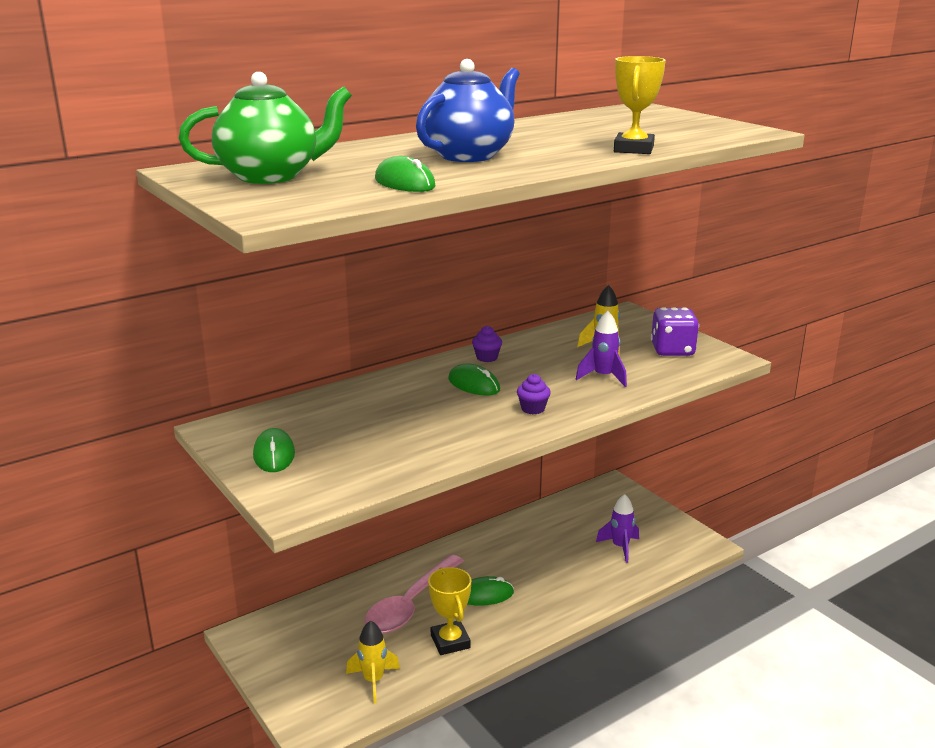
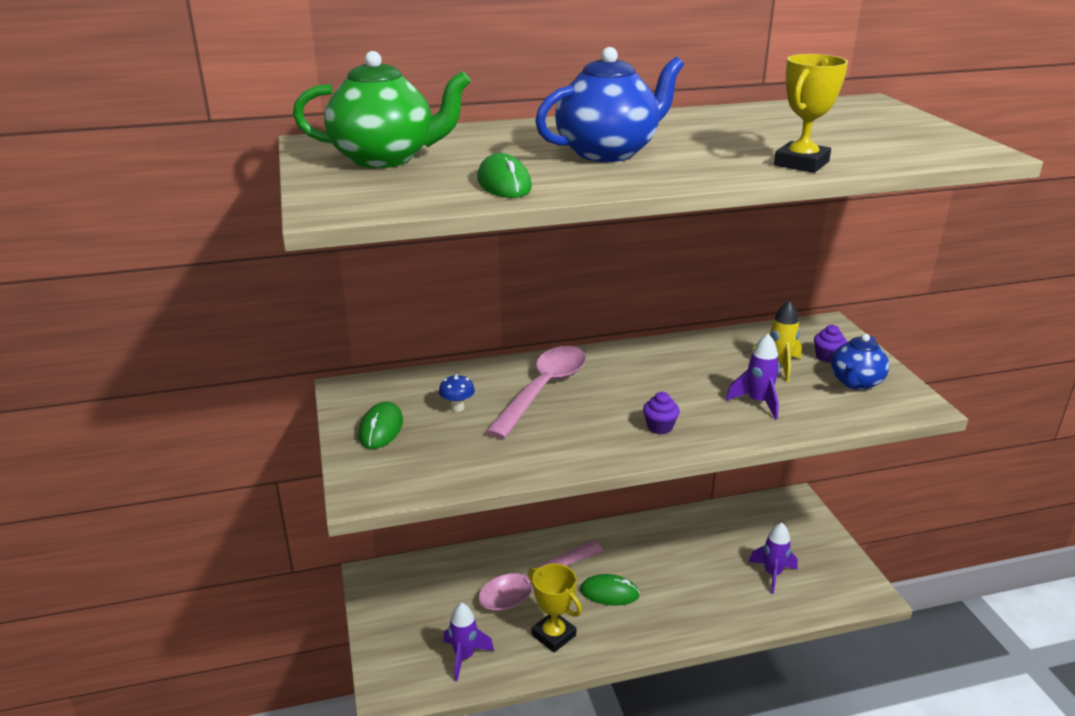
camera: 20 degrees right, 5 degrees up
yellow rocket [346,620,400,703] -> purple rocket [443,603,494,681]
yellow trophy [428,567,471,655] -> yellow trophy turned 45 degrees counterclockwise [528,564,582,652]
green mouse [448,363,500,396] -> none
purple cupcake [472,326,502,362] -> purple cupcake moved to [814,325,847,363]
purple dice [651,307,699,356] -> blue teapot [831,334,889,390]
none -> blue mushroom [439,374,475,412]
none -> pink spoon [485,346,586,439]

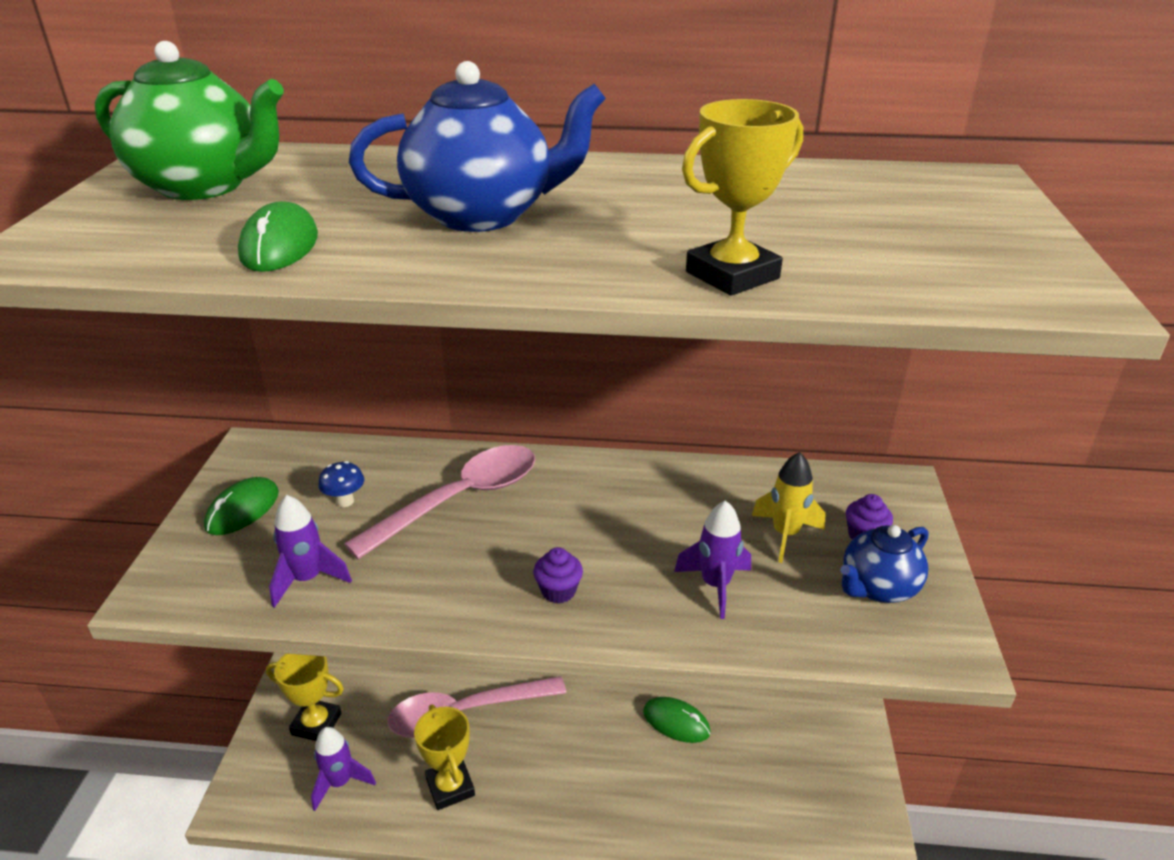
camera: 20 degrees right, 5 degrees up
green mouse [580,574,640,605] -> green mouse moved to [643,697,711,743]
purple rocket [749,523,798,594] -> purple rocket moved to [269,495,352,608]
none -> yellow trophy [266,654,344,741]

